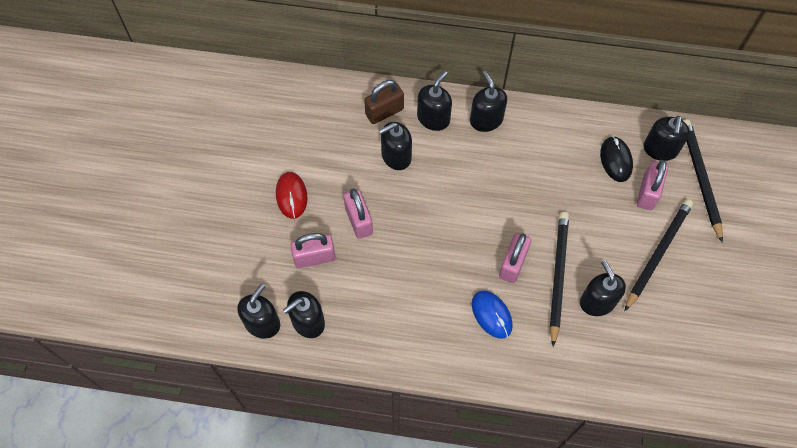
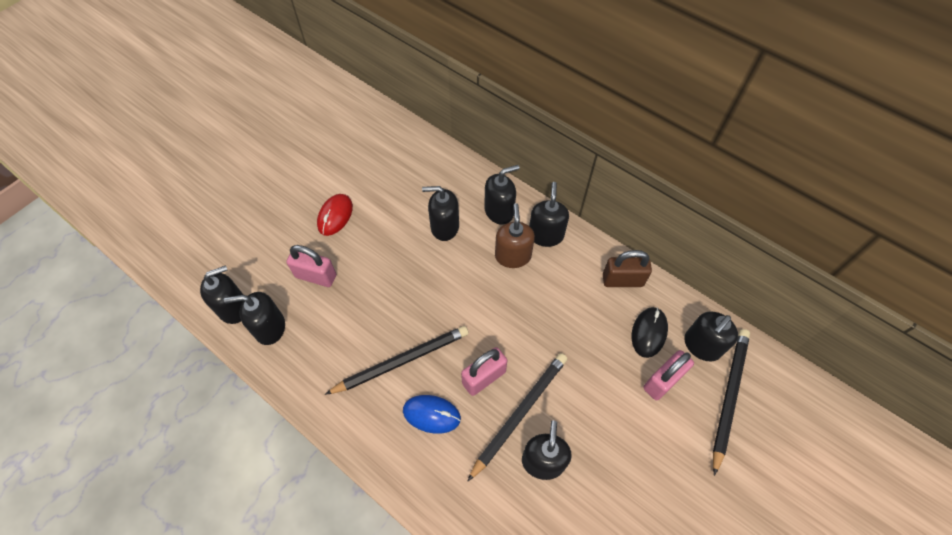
camera: 30 degrees right, 5 degrees down
pink padlock [343,189,373,239] -> none
brown padlock [364,80,404,124] -> brown padlock moved to [603,250,652,287]
blue mouse [472,290,513,339] -> blue mouse turned 75 degrees counterclockwise [403,395,461,434]
black pencil [625,199,693,311] -> black pencil moved to [325,326,469,395]
none -> brown soap dispenser [495,203,535,268]

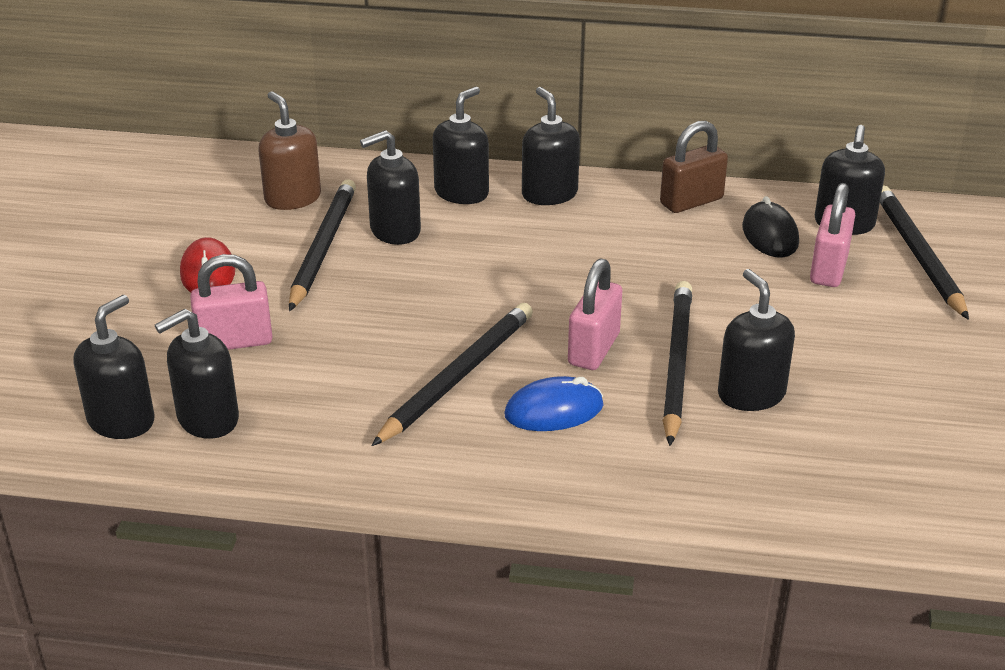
camera: 30 degrees left, 25 degrees down
brown soap dispenser [495,203,535,268] -> brown soap dispenser moved to [258,91,321,210]
none -> black pencil [289,179,356,311]

